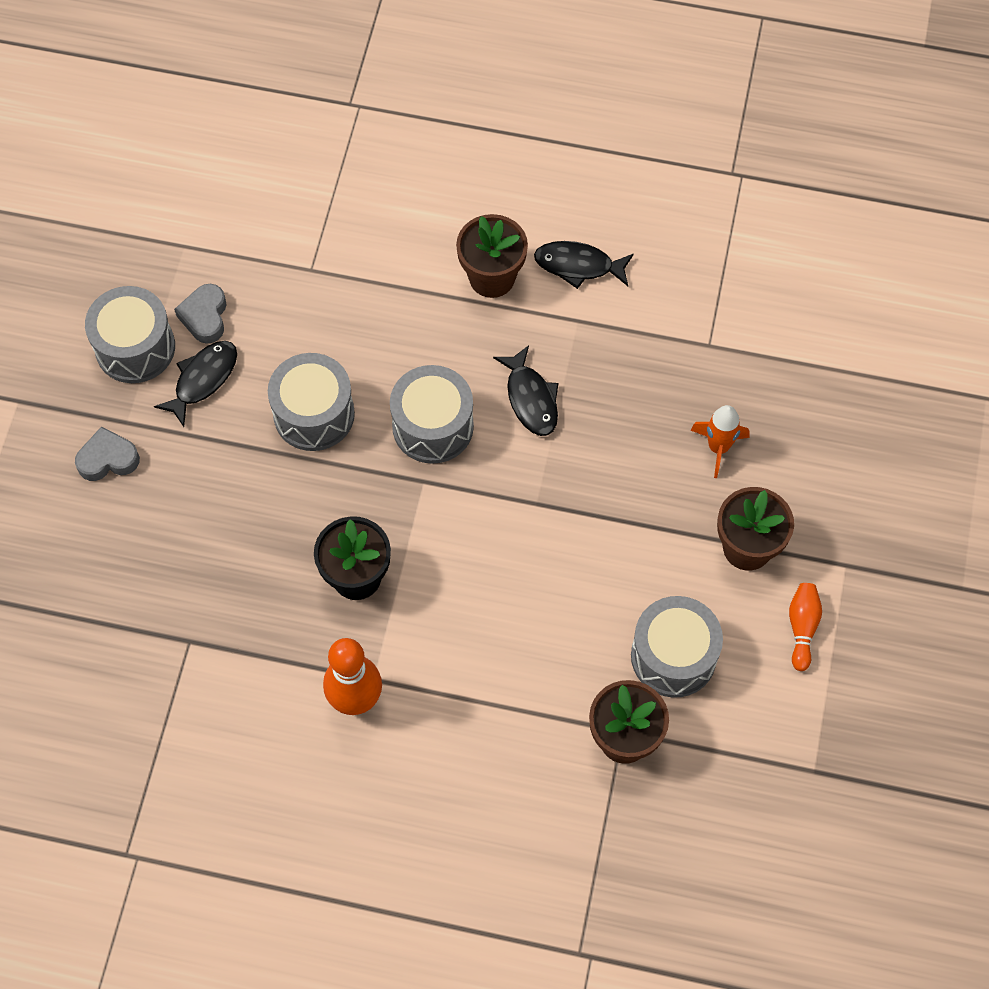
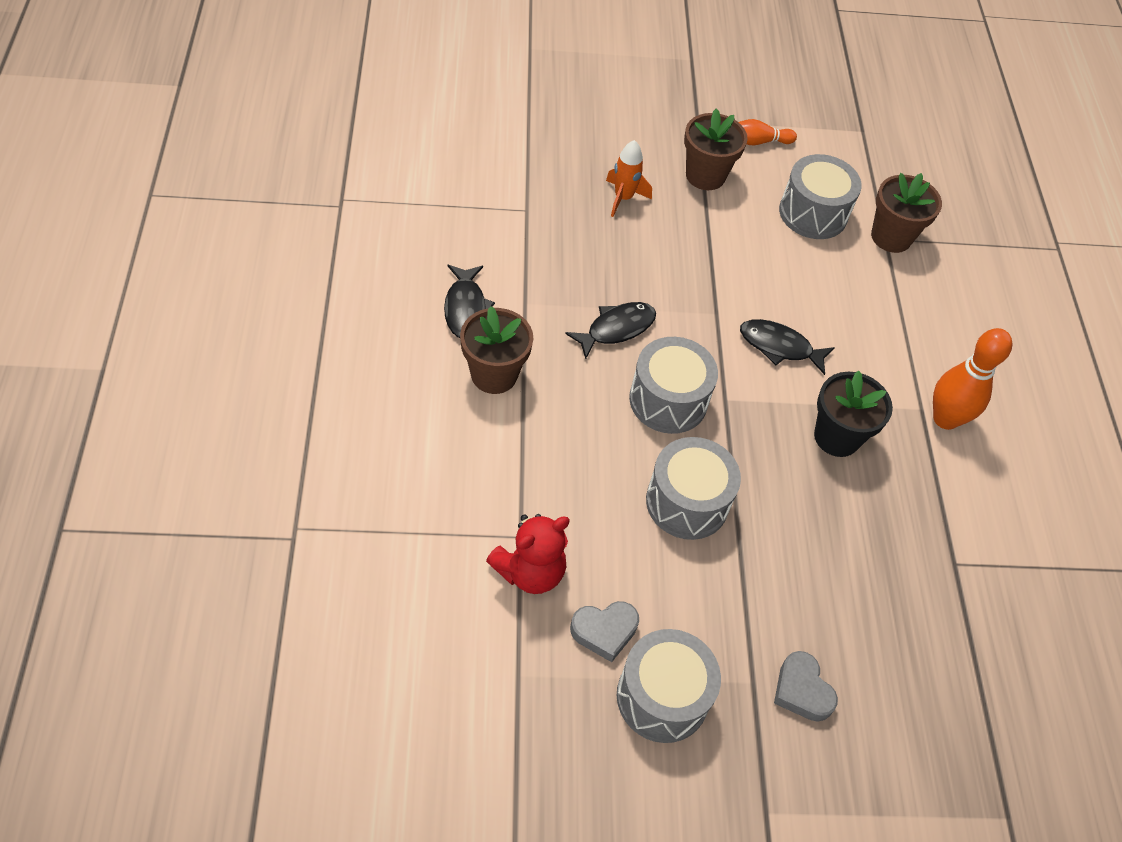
camera: 110 degrees left, 10 degrees down
black fish [154,341,237,427] -> black fish moved to [740,319,835,375]
none -> red teddy bear [486,514,570,594]

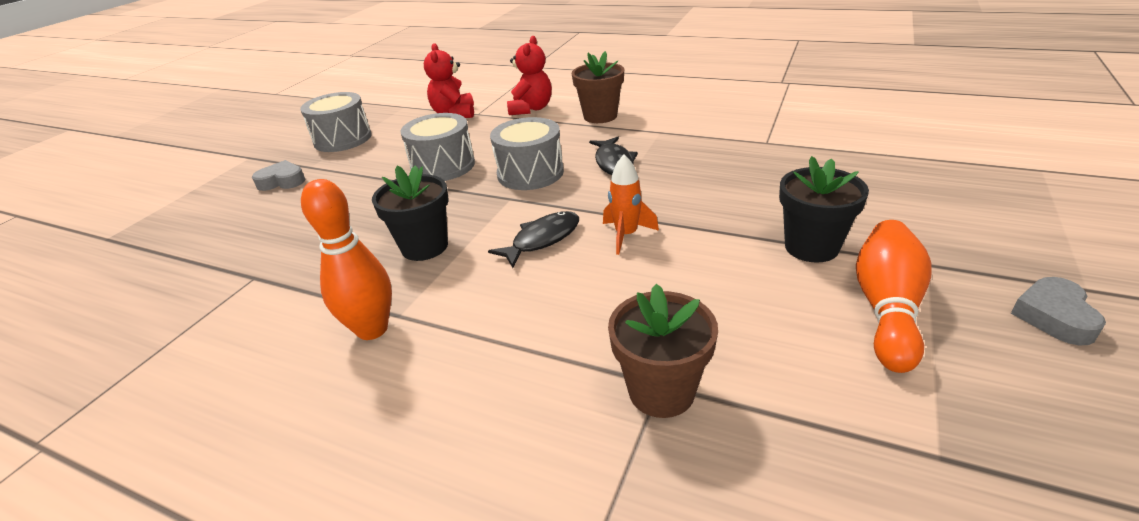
camera: 125 degrees right, 20 degrees down
black fish [444,265,495,338] -> none
grey heart [570,601,639,662] -> grey heart moved to [1011,277,1106,345]
orange rocket [606,140,652,217] -> orange rocket moved to [603,155,659,255]
brown flower pot [684,108,748,190] -> black flower pot [779,156,869,263]
orange bowling pin [739,119,797,145] -> orange bowling pin [856,220,932,373], size x1.74
grey drum [779,154,862,239] -> none
none -> red teddy bear [507,36,552,115]

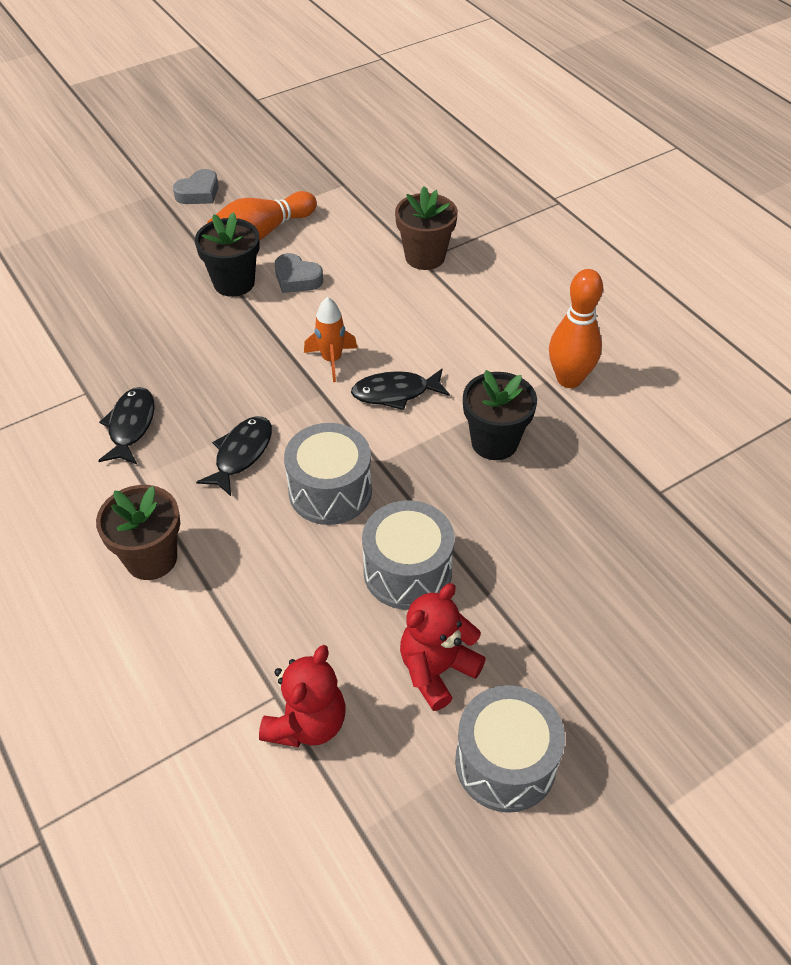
camera: 150 degrees left, 15 degrees up
grey heart [252,160,305,191] -> grey heart moved to [275,253,323,293]
red teddy bear [507,36,552,115] -> red teddy bear moved to [400,583,486,711]
none -> black fish [98,387,155,464]

